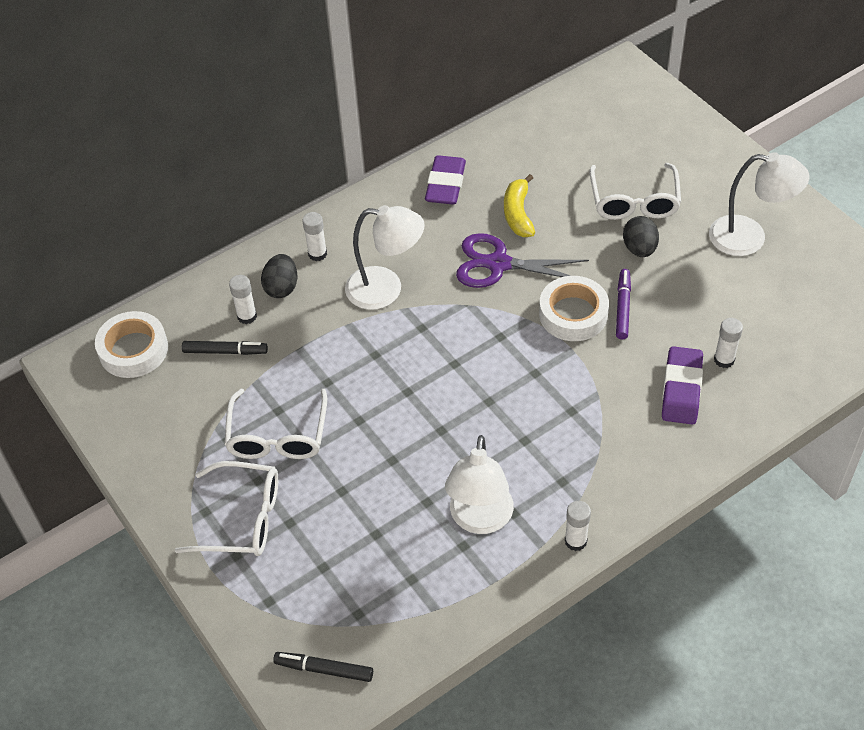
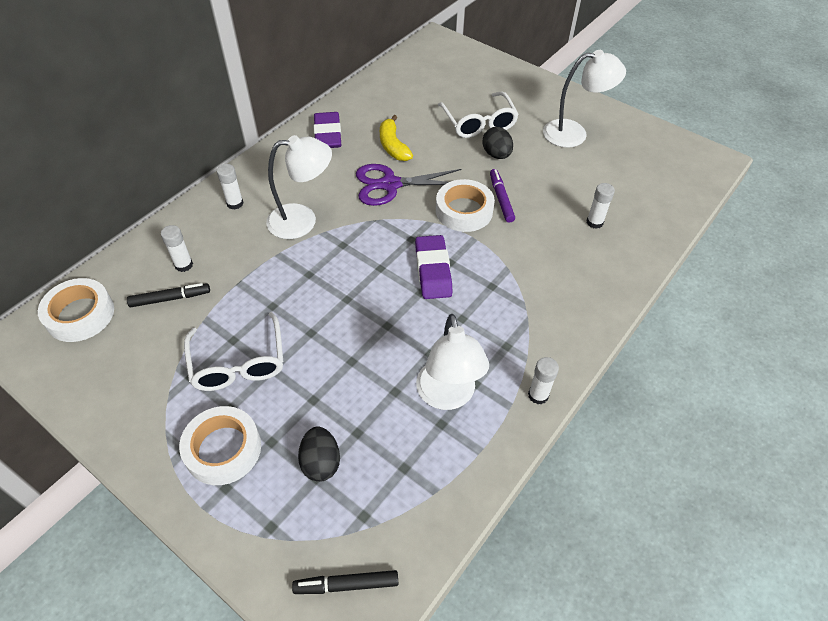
camera: 20 degrees left, 0 degrees up
white glasses [175,461,278,556] -> white tape [179,406,261,485]
black egg [261,254,297,298] -> black egg moved to [298,426,340,482]
purple eraser [662,346,703,425] -> purple eraser moved to [415,235,453,299]

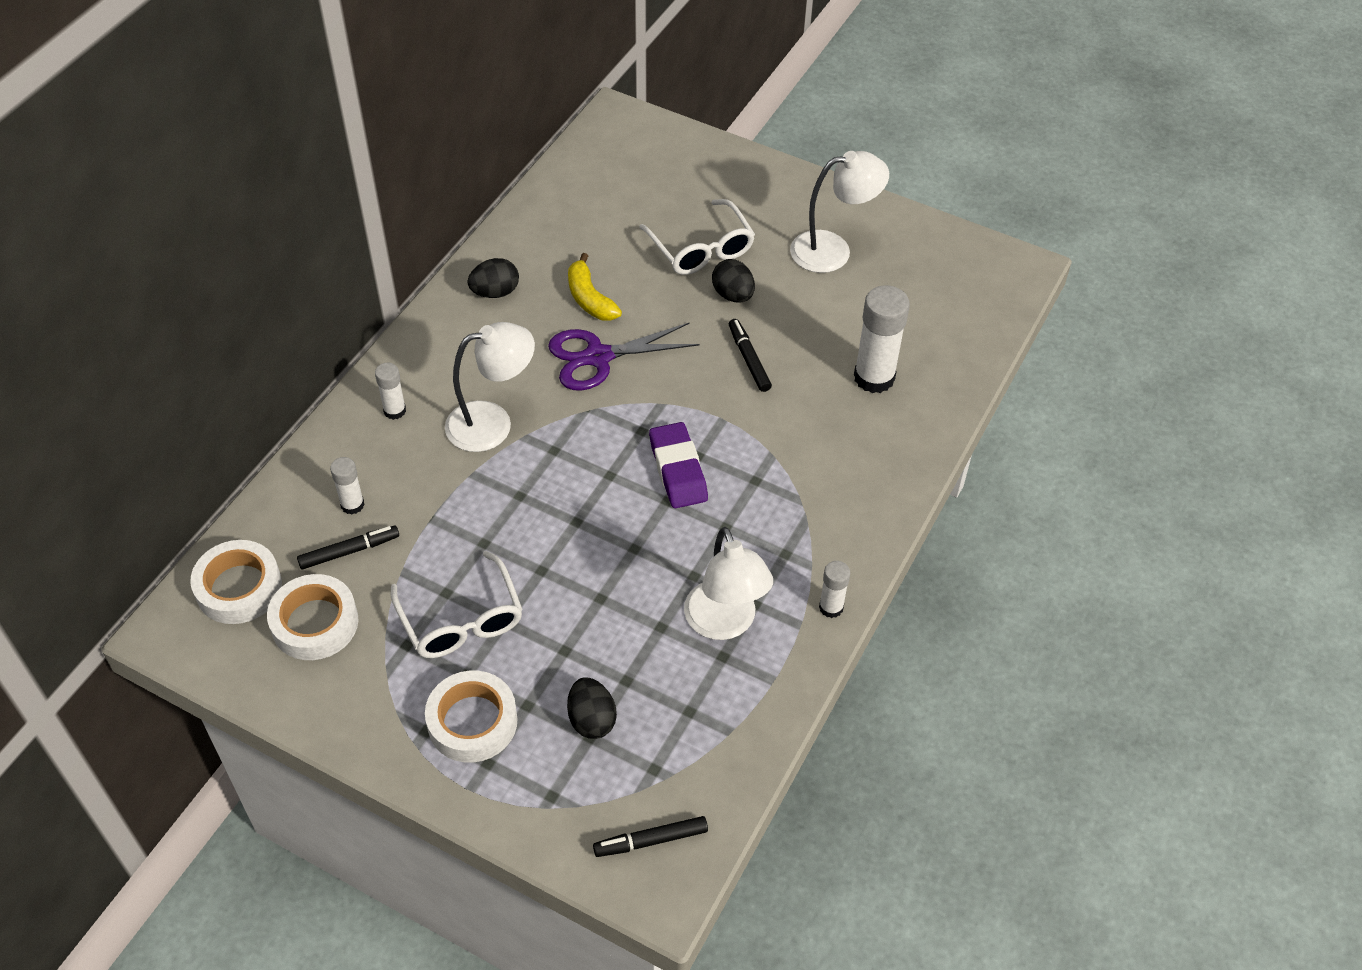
camera: 10 degrees left, 0 degrees up
purple eraser [313,112,341,148] -> black egg [468,258,519,298]
white tape [436,179,495,232] -> white tape moved to [267,574,358,660]
purple marker [490,169,515,223] -> black marker [729,319,772,392]
white glue stick [587,183,615,229] -> white glue stick [854,285,910,393], size x1.87

